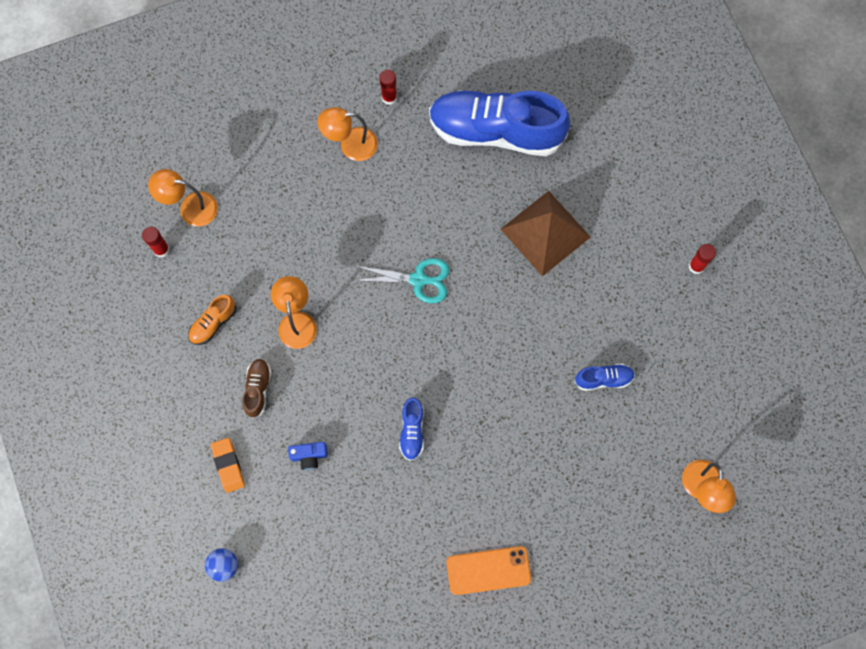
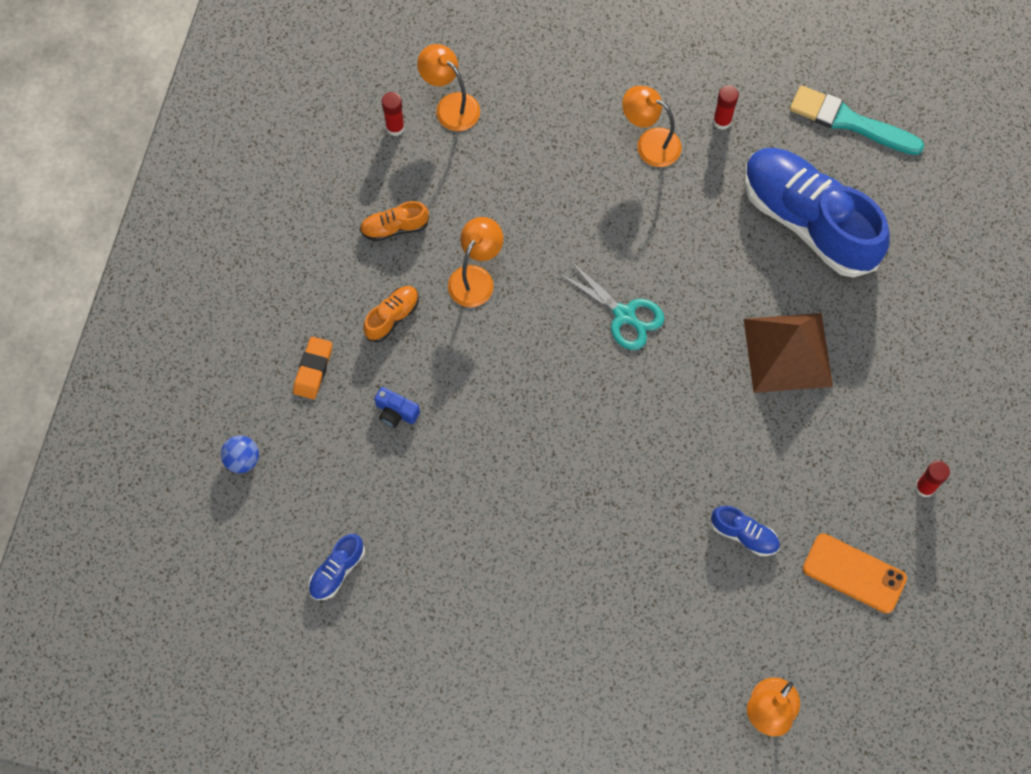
camera: 35 degrees right, 5 degrees down
brown shoe [242,358,271,418] -> orange shoe [363,286,419,342]
blue shoe [399,397,424,461] -> blue shoe moved to [308,534,365,600]
orange phone [446,546,531,595] -> orange phone moved to [803,533,907,614]
none -> turquoise brush [790,85,924,155]

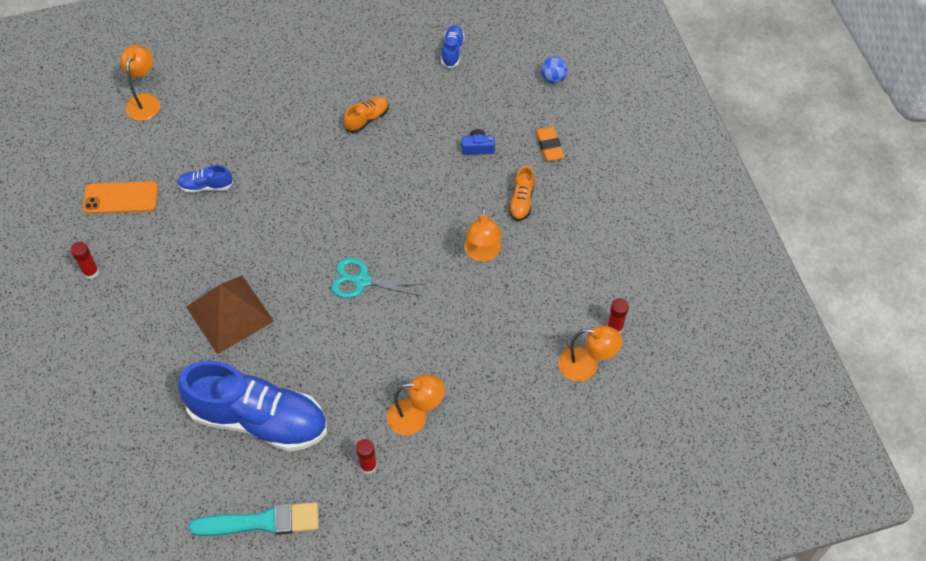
camera: 150 degrees right, 10 degrees down
orange shoe [360,201,429,241] -> orange shoe moved to [344,97,389,133]

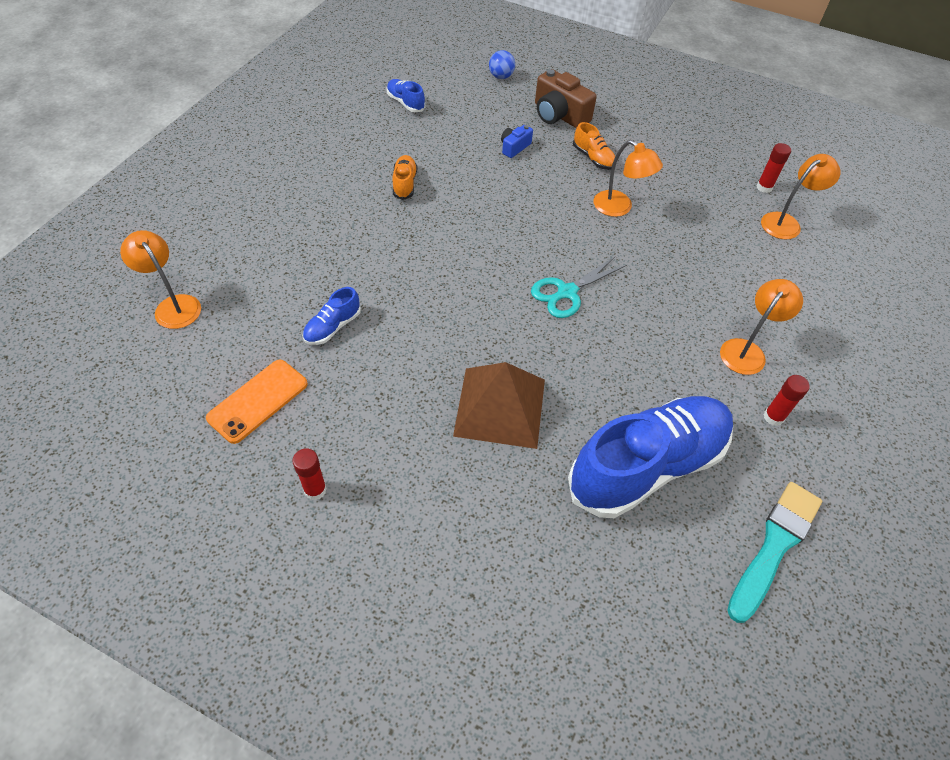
camera: 50 degrees left, 5 degrees down
orange eraser [535,126,564,161] -> brown camera [535,69,597,128]

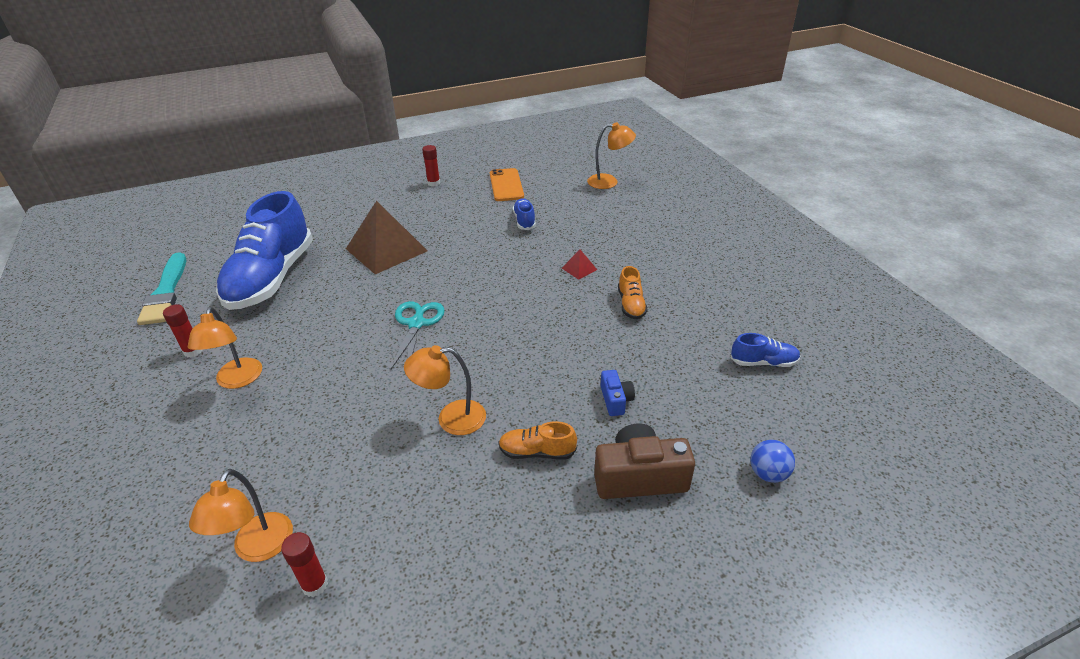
camera: 135 degrees right, 15 degrees down
orange shoe [392,155,417,200] -> orange shoe turned 45 degrees clockwise [618,266,647,319]
none -> red pyramid [562,249,597,280]

